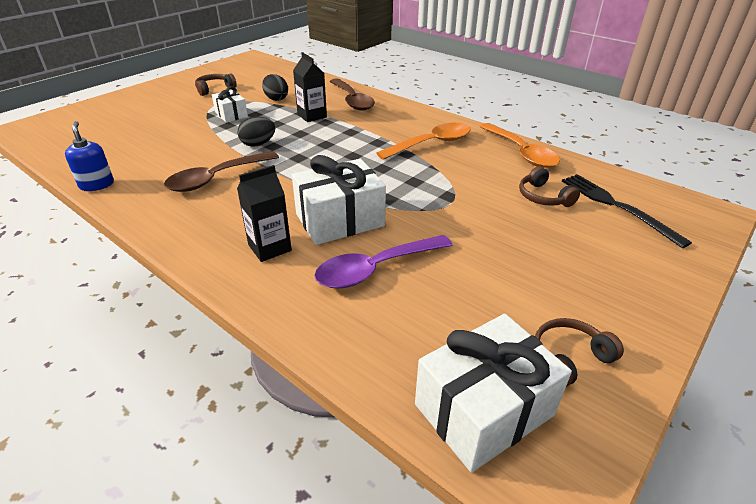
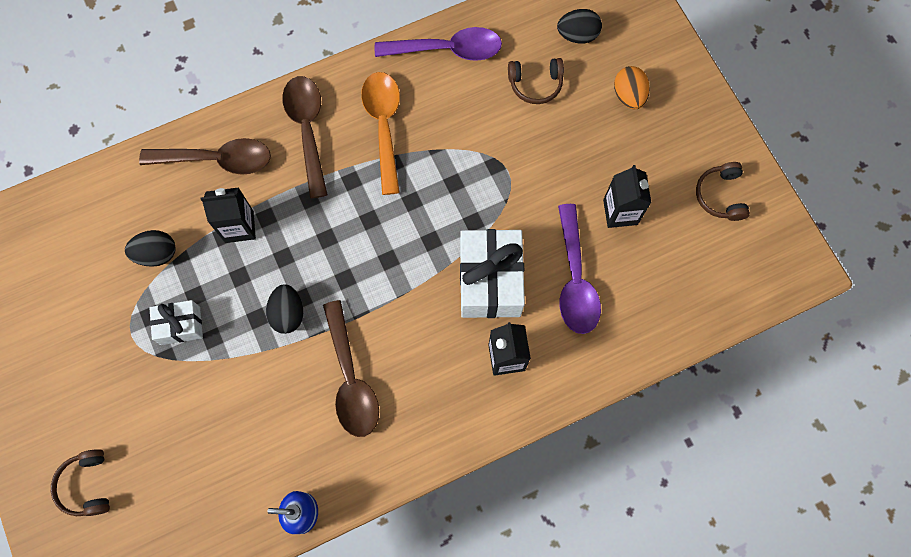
camera: 65 degrees left, 35 degrees up
brown headphones [195,73,237,96] -> brown headphones moved to [51,449,110,516]
white gift [415,314,572,473] -> none
orange spoon [480,123,560,168] -> purple spoon [375,27,502,61]
black fork [562,174,692,248] -> black egg [557,9,602,43]
none -> brown spoon [282,76,328,199]
none -> black carton [603,165,652,228]
none -> orange egg [614,66,650,109]

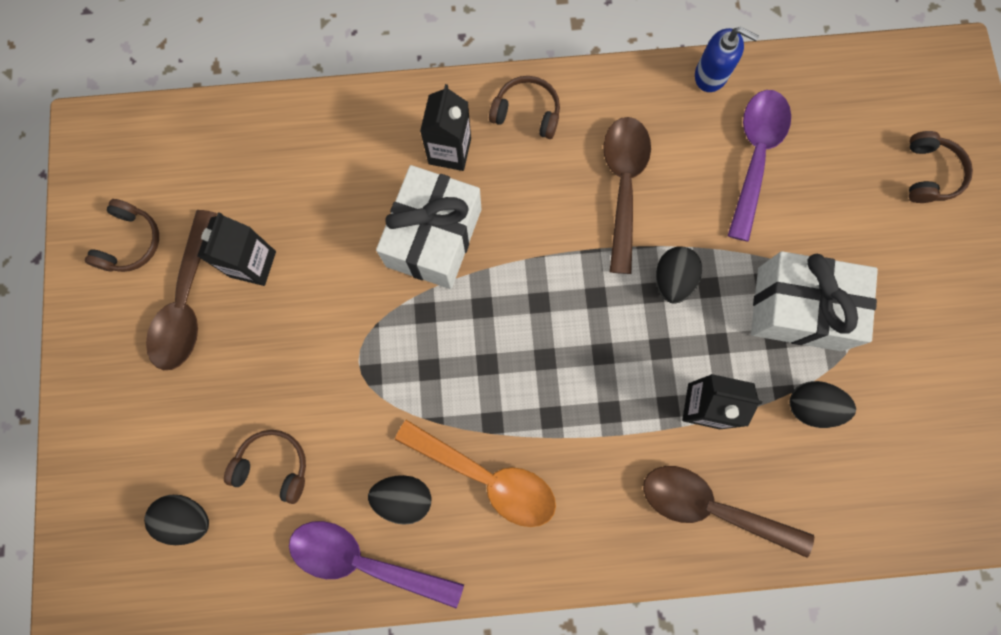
camera: 160 degrees left, 5 degrees up
white gift [149,300,203,345] -> white gift [751,251,878,351], size x1.81
brown spoon [282,76,328,199] -> brown spoon moved to [146,210,217,370]
orange spoon [361,72,400,195] -> orange spoon turned 75 degrees counterclockwise [395,420,556,527]
purple spoon [558,204,601,334] -> purple spoon moved to [728,90,791,242]
orange egg [614,66,650,109] -> none
none -> black egg [368,475,431,525]
none -> brown headphones [489,76,560,139]

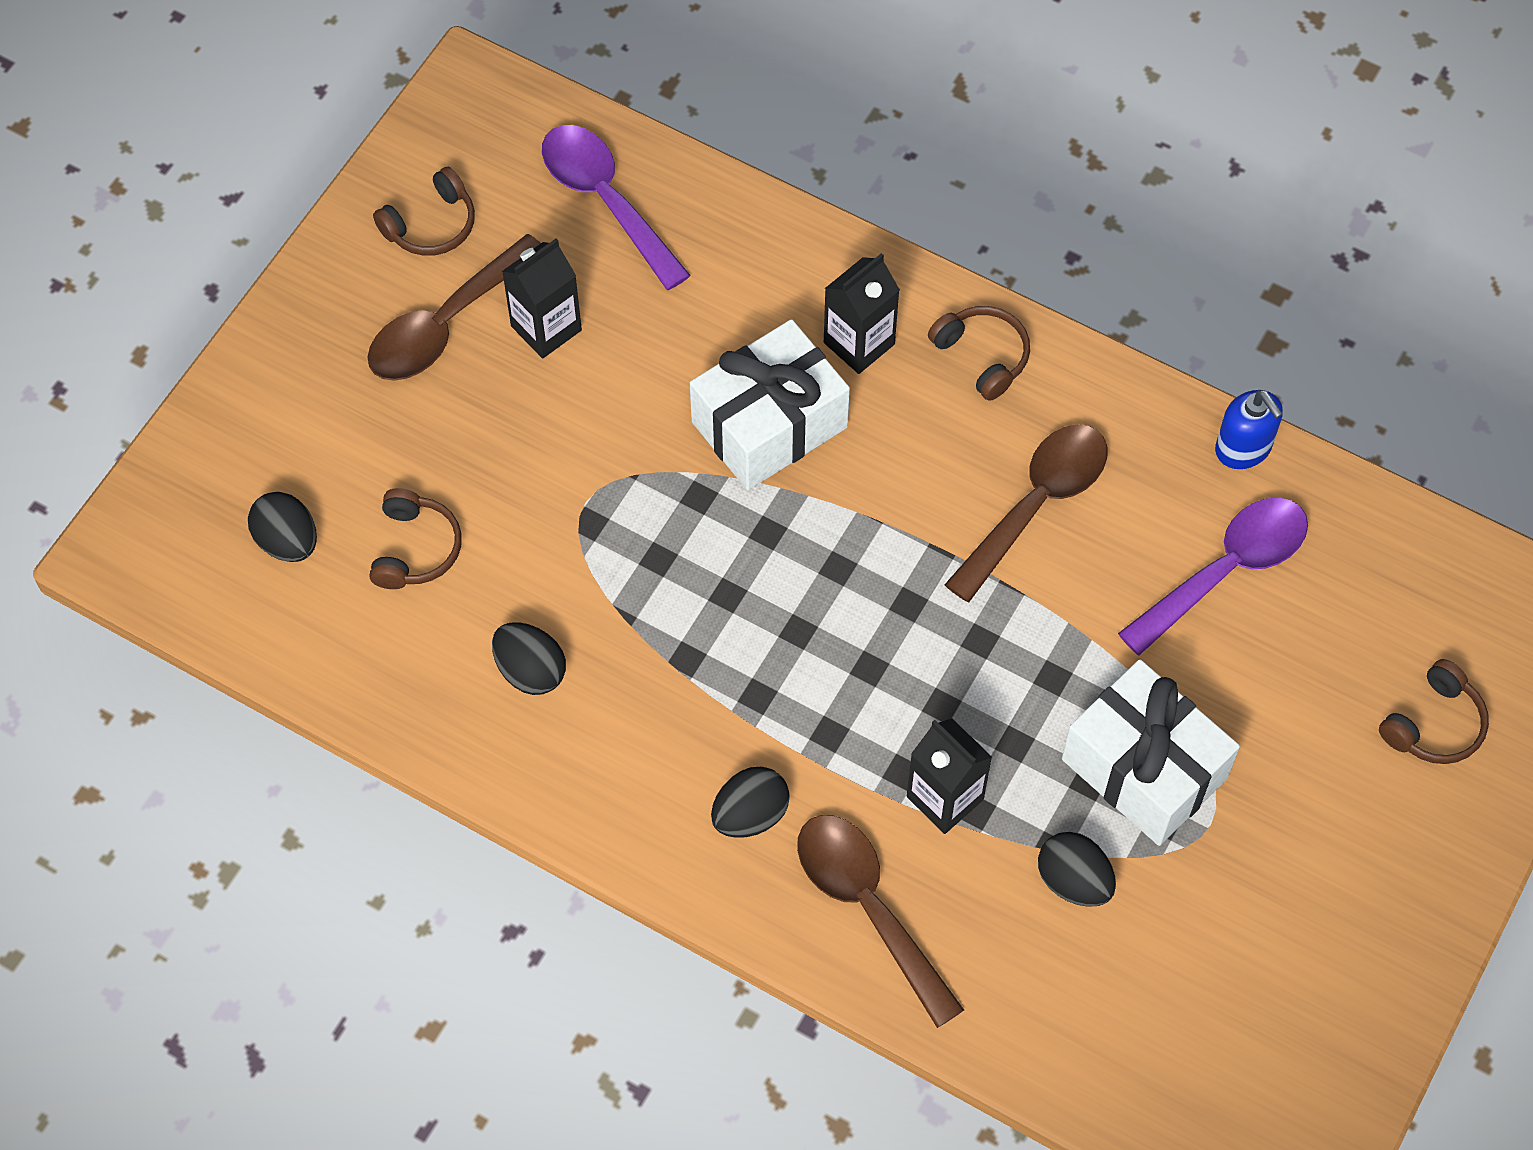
camera: 35 degrees right, 15 degrees down
brown headphones [224,430,306,504] -> brown headphones turned 45 degrees clockwise [369,488,462,589]
purple spoon [289,521,464,608] -> purple spoon moved to [542,125,691,290]
orange spoon [395,420,556,527] -> none
black egg [656,246,702,304] -> black egg moved to [711,767,790,838]

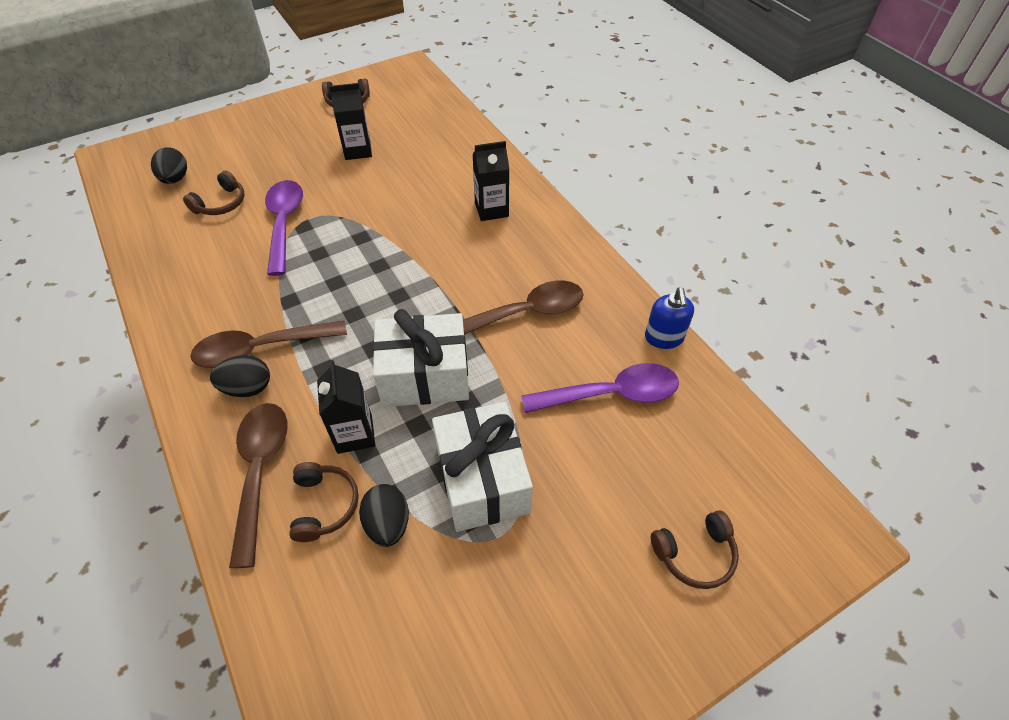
camera: 30 degrees right, 10 degrees down
brown spoon [367,234,541,381] -> brown spoon moved to [190,320,347,368]
black egg [492,622,566,695] -> none
purple spoon [542,125,691,290] -> purple spoon moved to [265,180,303,276]
white gift [690,319,850,490] -> white gift moved to [373,309,469,407]
brown headphones [928,306,1030,401] -> brown headphones moved to [289,462,359,542]

